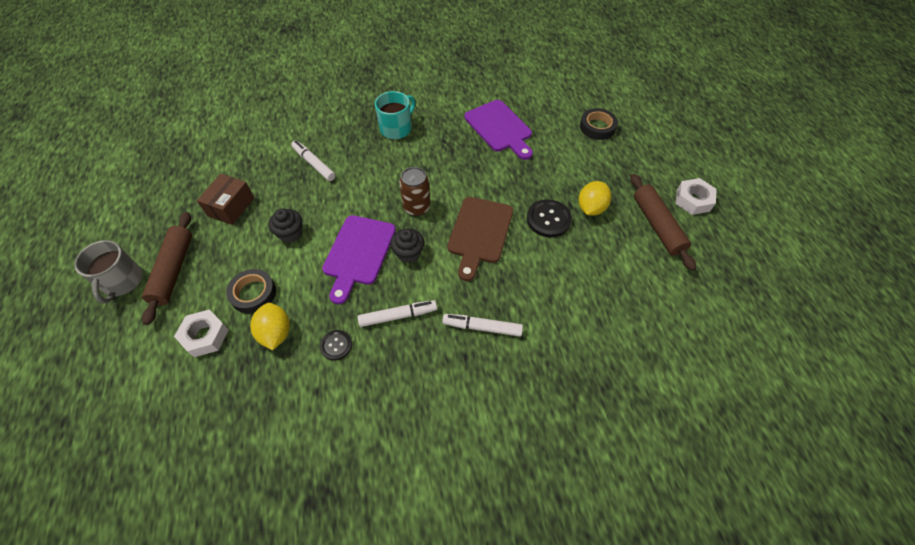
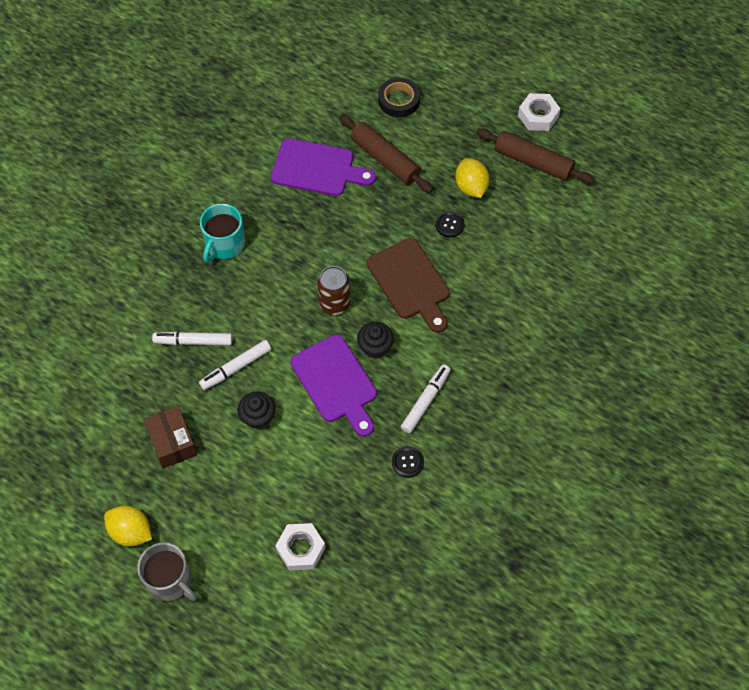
camera: 45 degrees left, 5 degrees up
brown rolling pin [142,212,192,325] -> brown rolling pin moved to [339,115,433,193]
black tape [226,269,276,314] -> none
yellow lemon [250,303,290,350] -> yellow lemon moved to [104,506,152,546]
turquoise mug [375,91,416,139] -> turquoise mug turned 150 degrees counterclockwise [200,203,245,263]
white marker [442,314,523,337] -> white marker moved to [199,340,271,390]
black button [527,199,572,238] -> black button [435,211,465,237], size x0.61

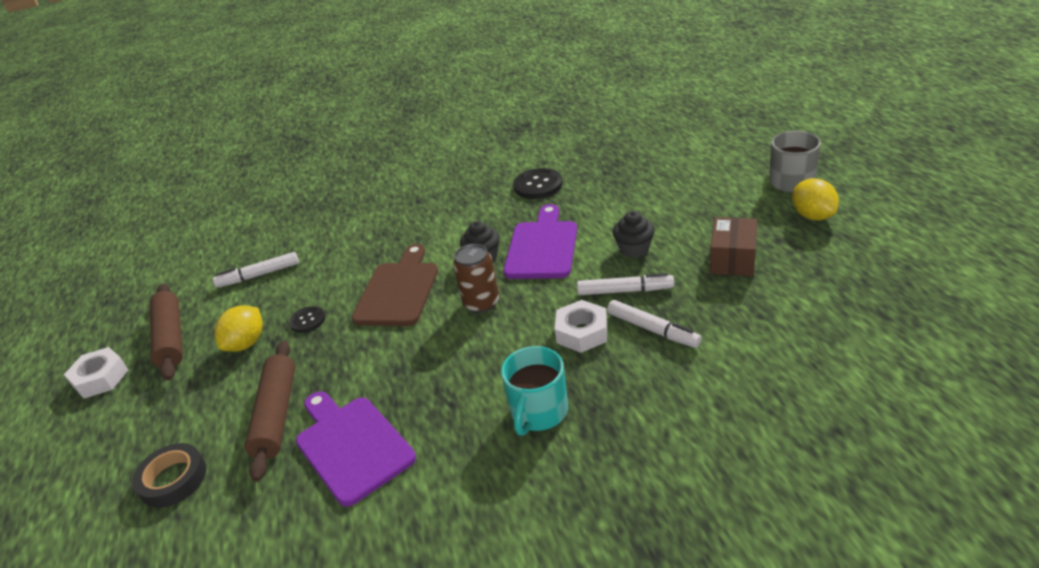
camera: 135 degrees left, 25 degrees down
turquoise mug [200,203,245,263] -> turquoise mug turned 135 degrees clockwise [501,346,568,436]
white nut [275,523,325,571] -> white nut moved to [555,300,607,353]
black button [392,446,424,478] -> black button [513,168,563,199], size x1.64
white marker [401,364,451,433] -> white marker moved to [213,252,299,288]

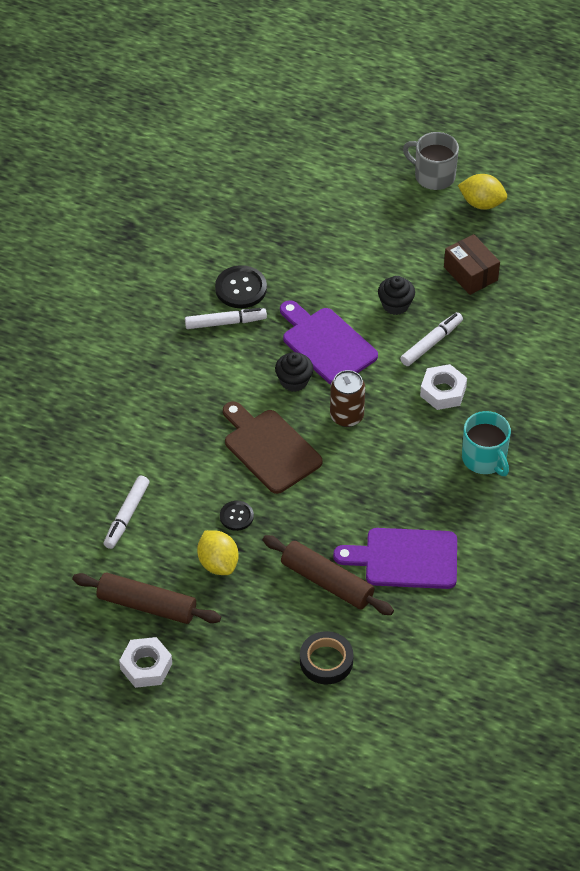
camera: 55 degrees left, 15 degrees up
white marker [607,300,702,348] -> white marker moved to [185,308,267,329]

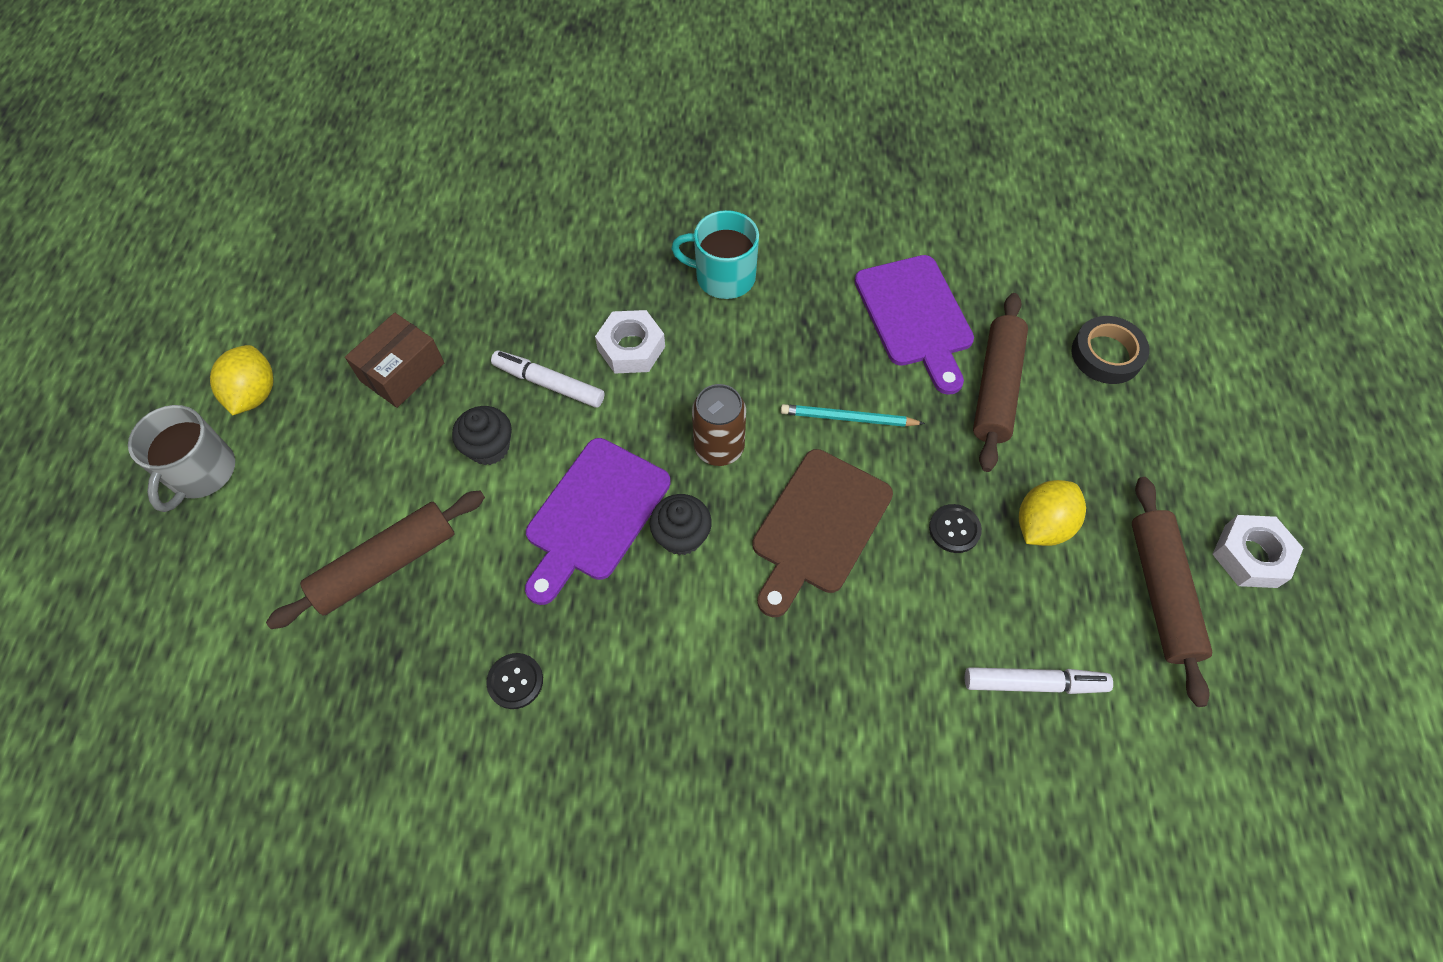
camera: 110 degrees left, 10 degrees up
white marker [185,308,267,329] -> none
black button [215,265,267,308] -> black button [486,653,543,709], size x0.61
turquoise mug [462,411,511,476] -> turquoise mug turned 120 degrees counterclockwise [671,210,759,299]
none -> brown rolling pin [266,490,485,629]
none -> turquoise pencil [781,404,925,427]

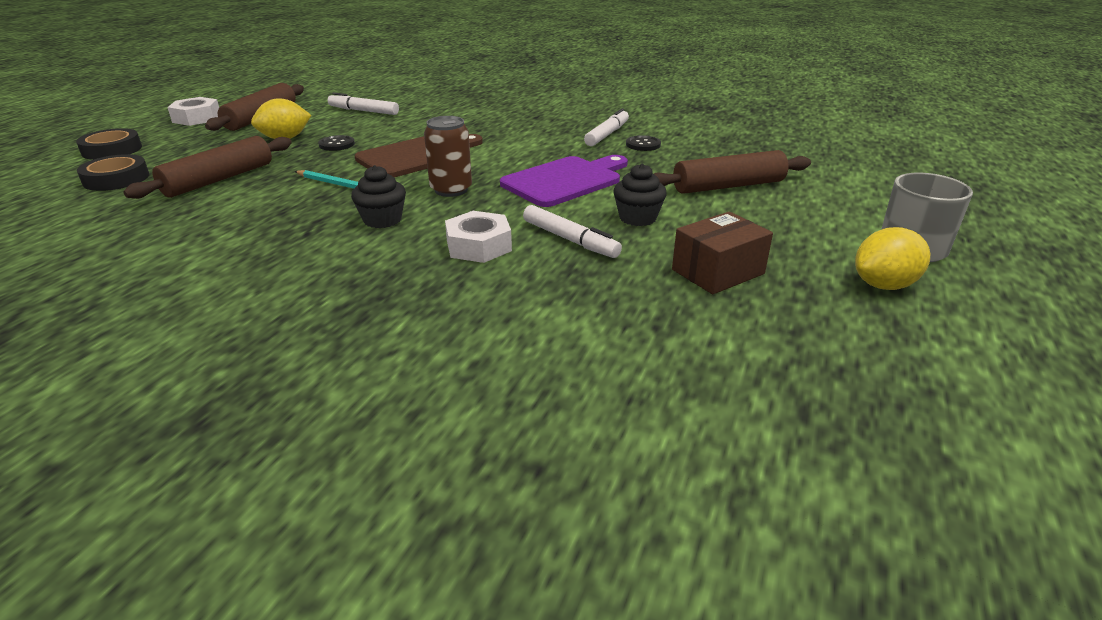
camera: 160 degrees left, 30 degrees down
yellow lemon [210,345,274,415] -> yellow lemon turned 45 degrees clockwise [855,227,930,290]
black cupcake [650,494,712,555] -> black cupcake moved to [351,165,406,228]
turquoise mug [671,210,759,299] -> none
purple cutting board [854,255,974,395] -> none
none -> black tape [76,128,142,160]
none -> white marker [584,108,629,146]

